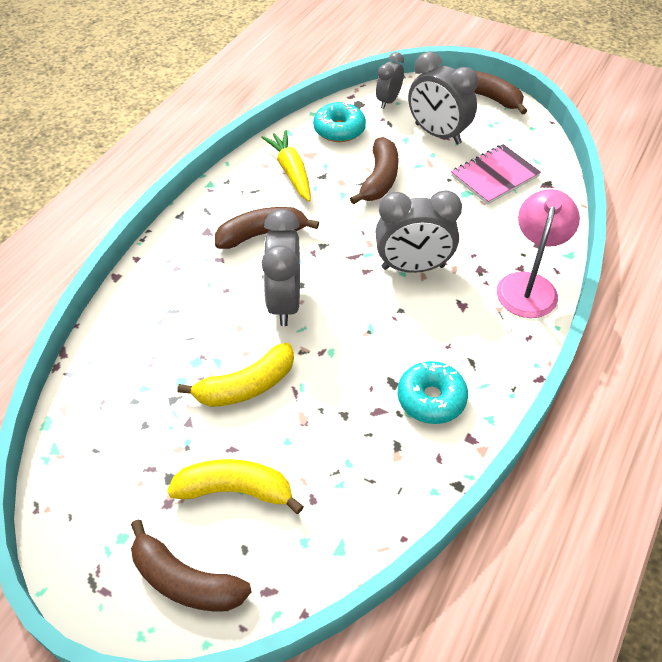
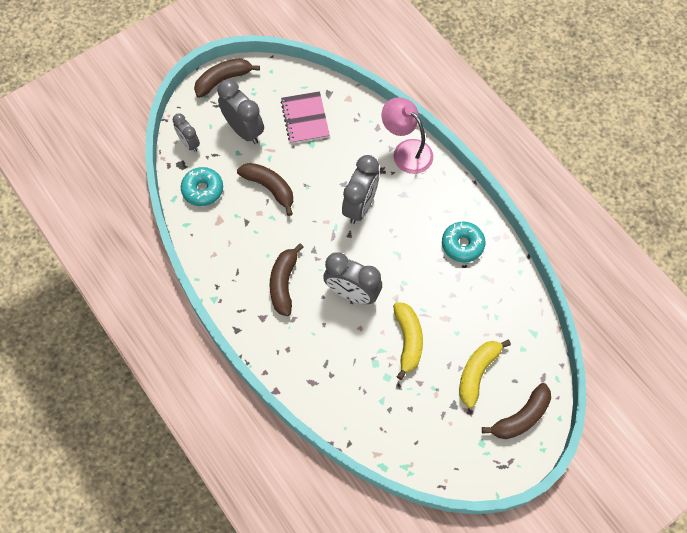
camera: 65 degrees left, 15 degrees up
yellow carrot [261,130,311,202] -> none
grey clock [408,51,478,145] -> grey clock turned 105 degrees counterclockwise [217,79,264,144]

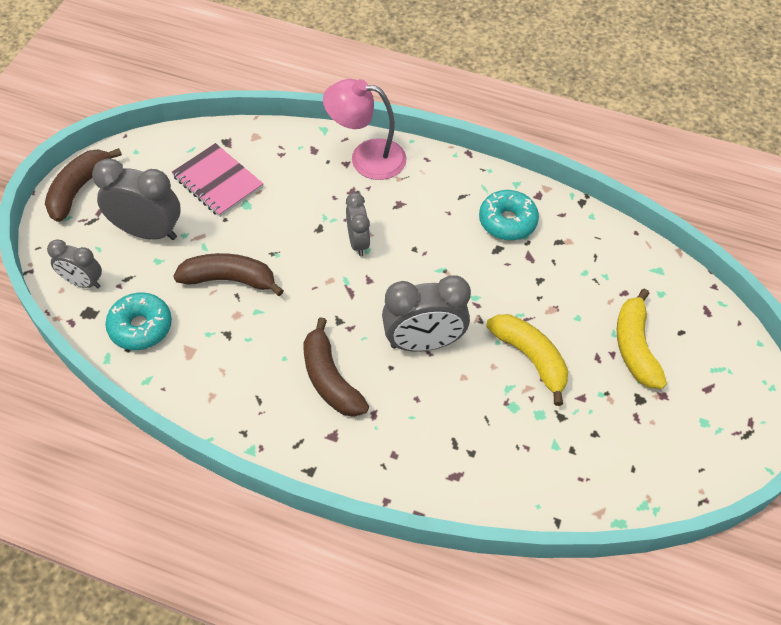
camera: 35 degrees left, 10 degrees down
grey clock [342,155,379,224] -> grey clock [346,193,370,256], size x0.60
brown banana [482,383,551,439] -> none

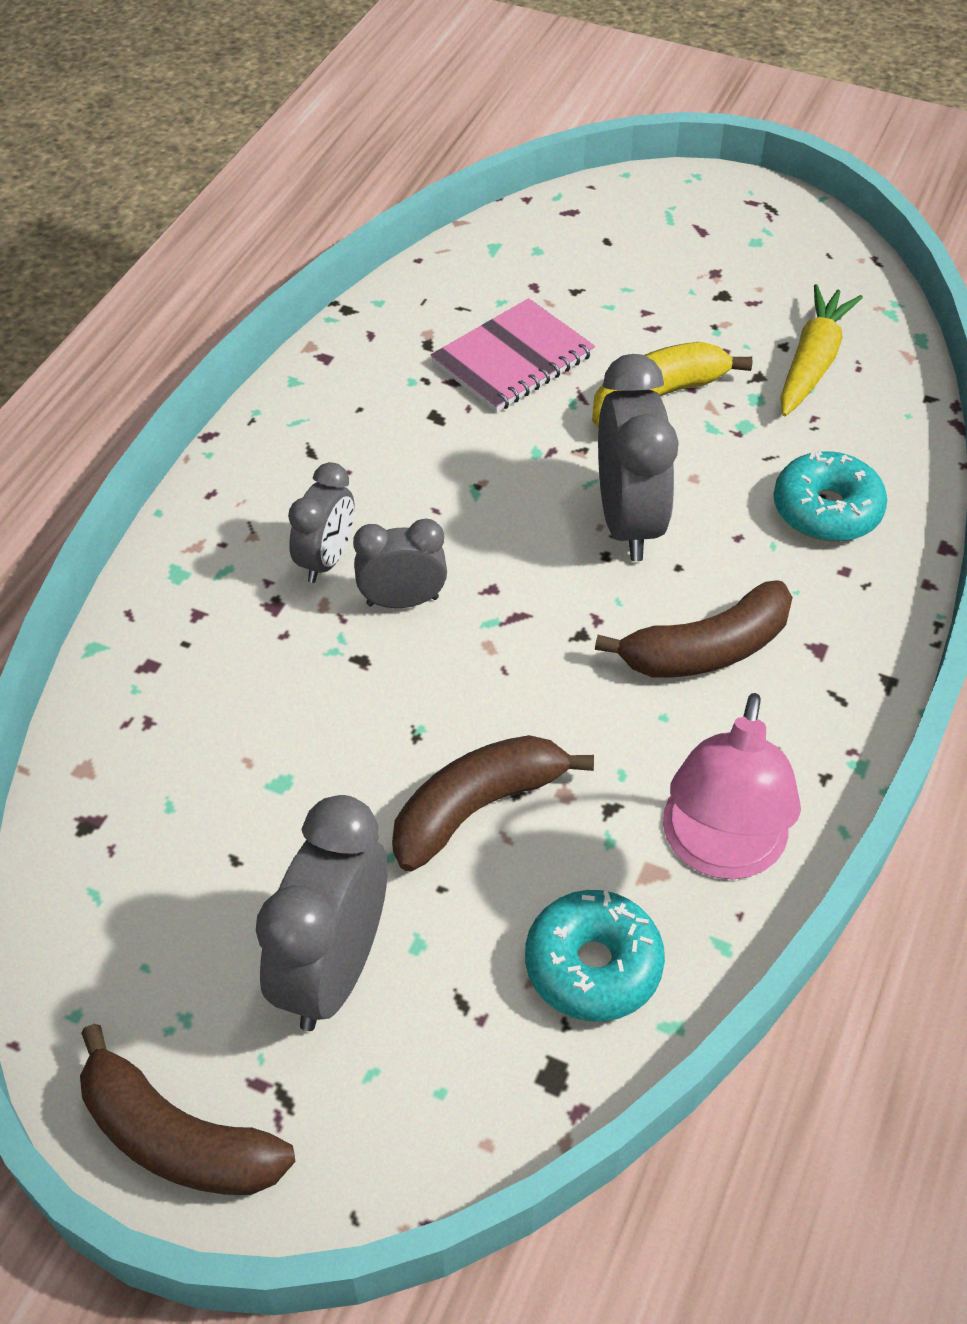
camera: 85 degrees left, 5 degrees down
grey clock [47,239,102,288] -> grey clock moved to [288,462,355,583]
pink notebook [172,143,263,217] -> pink notebook moved to [431,298,595,412]
brown banana [173,253,284,296] -> brown banana turned 45 degrees clockwise [392,735,594,872]
pink lamp [323,79,406,180] -> pink lamp moved to [663,693,801,879]
turquoise donut [479,190,539,240] -> turquoise donut moved to [774,451,887,542]
yellow banana [617,288,667,389] -> none
none -> yellow carrot [780,284,863,416]

